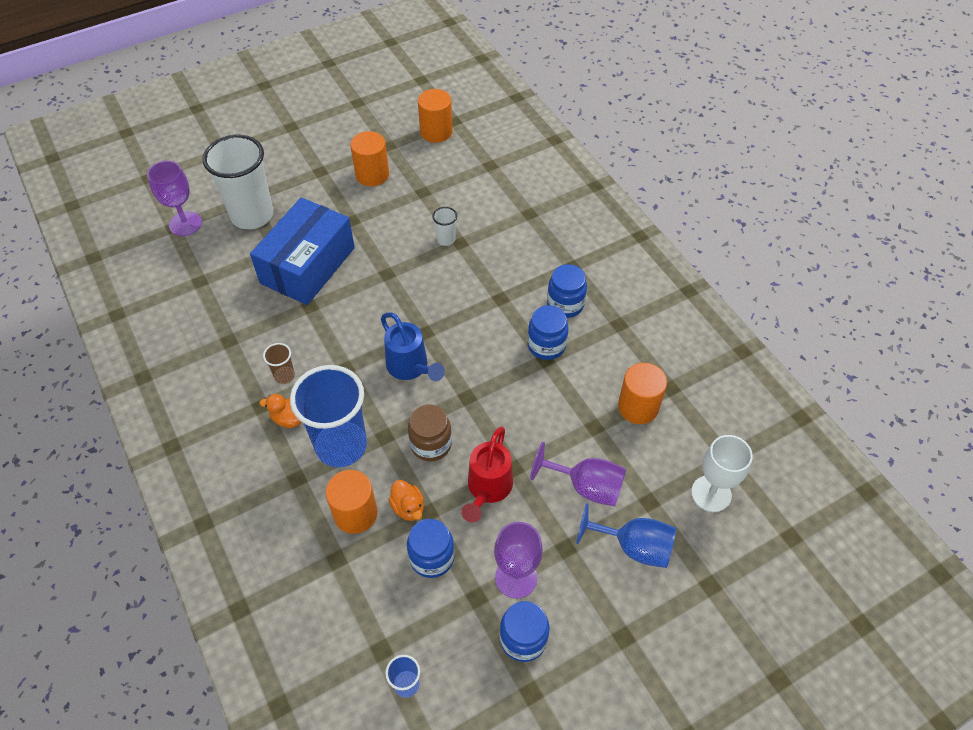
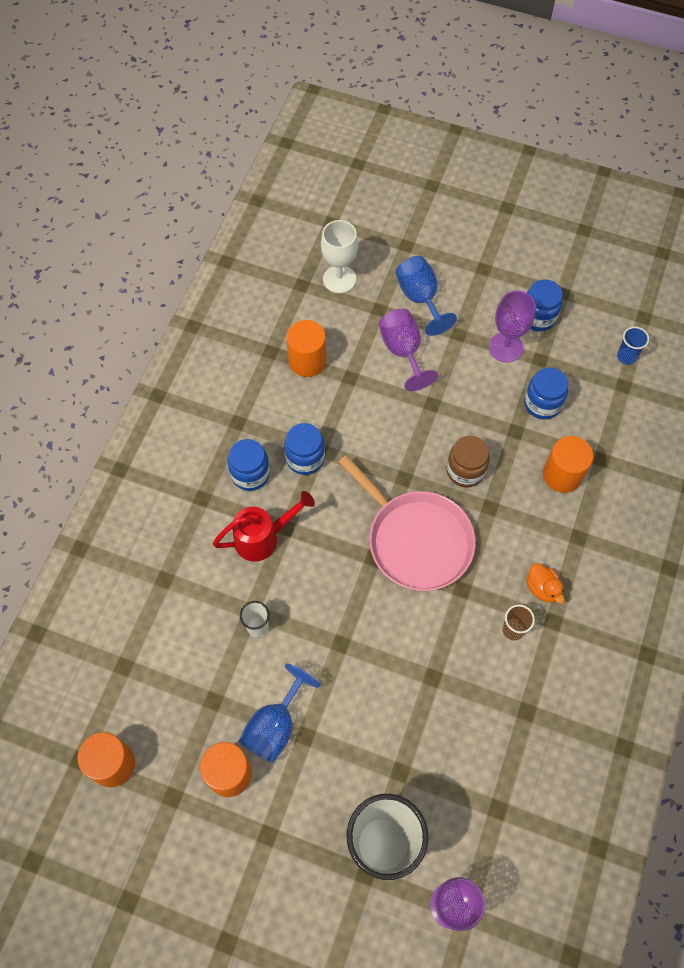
camera: 130 degrees left, 10 degrees up
blue box [250,198,355,305] -> none
blue cup [290,365,367,467] -> none
blue watering can [381,312,445,381] -> pink pan [338,455,476,591]
orange duck [388,480,424,521] -> none
red watering can [461,426,513,523] -> red watering can moved to [213,491,315,562]
none -> blue goblet [239,664,320,763]

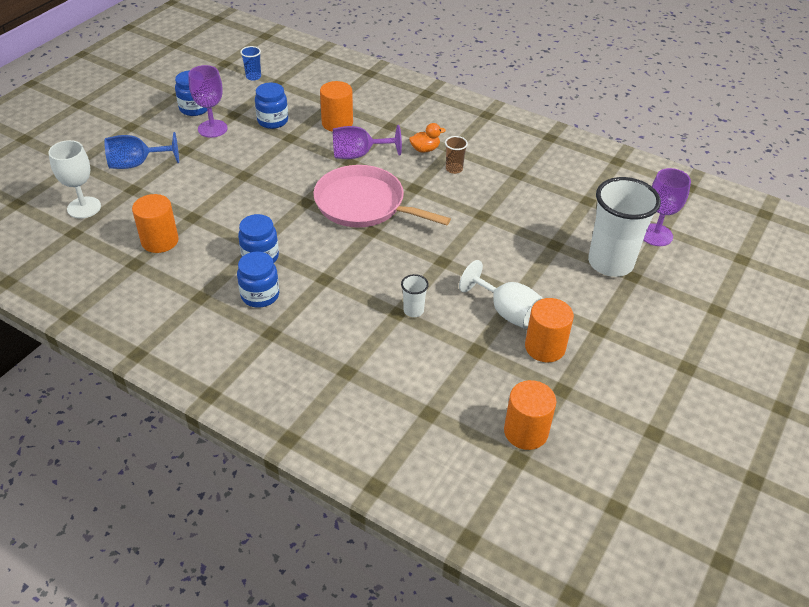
camera: 80 degrees left, 20 degrees down
red watering can [213,491,315,562] -> none
blue goblet [239,664,320,763] -> white goblet [459,260,544,329]
pink pan [338,455,476,591] -> pink pan turned 120 degrees counterclockwise [313,165,451,228]
purple goblet [379,308,438,391] -> purple goblet moved to [333,125,402,159]
brown jar [447,436,490,487] -> none

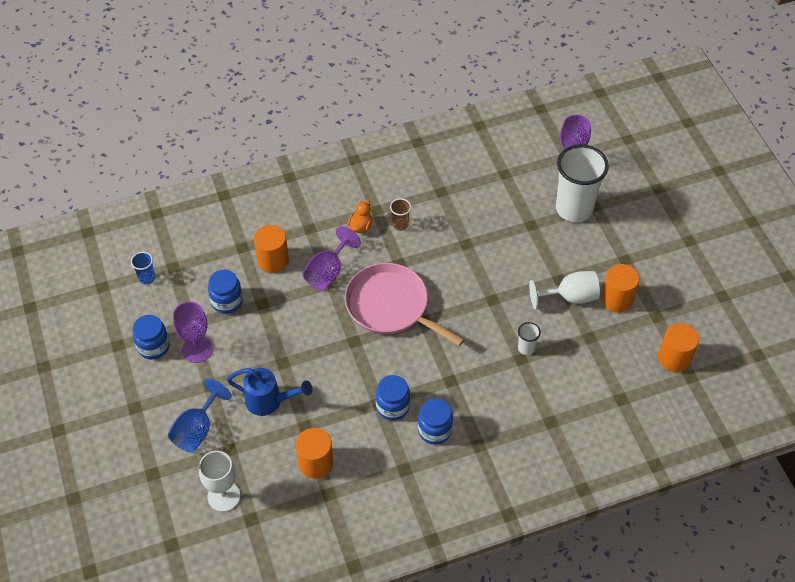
camera: 50 degrees left, 10 degrees up
pink pan [313,165,451,228] -> pink pan turned 60 degrees clockwise [345,263,464,346]
none -> blue watering can [227,368,312,416]

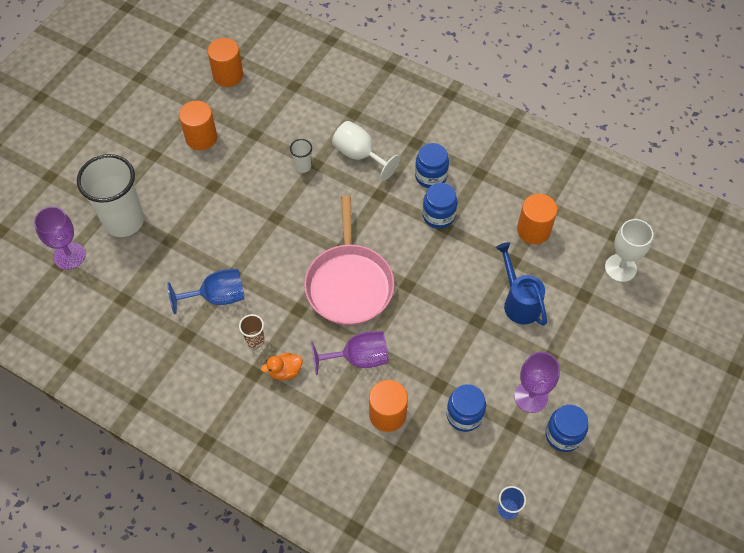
camera: 130 degrees left, 5 degrees up
blue goblet [168,379,232,452] -> blue goblet moved to [167,269,245,314]
white goblet [529,271,600,310] -> white goblet moved to [332,121,400,181]

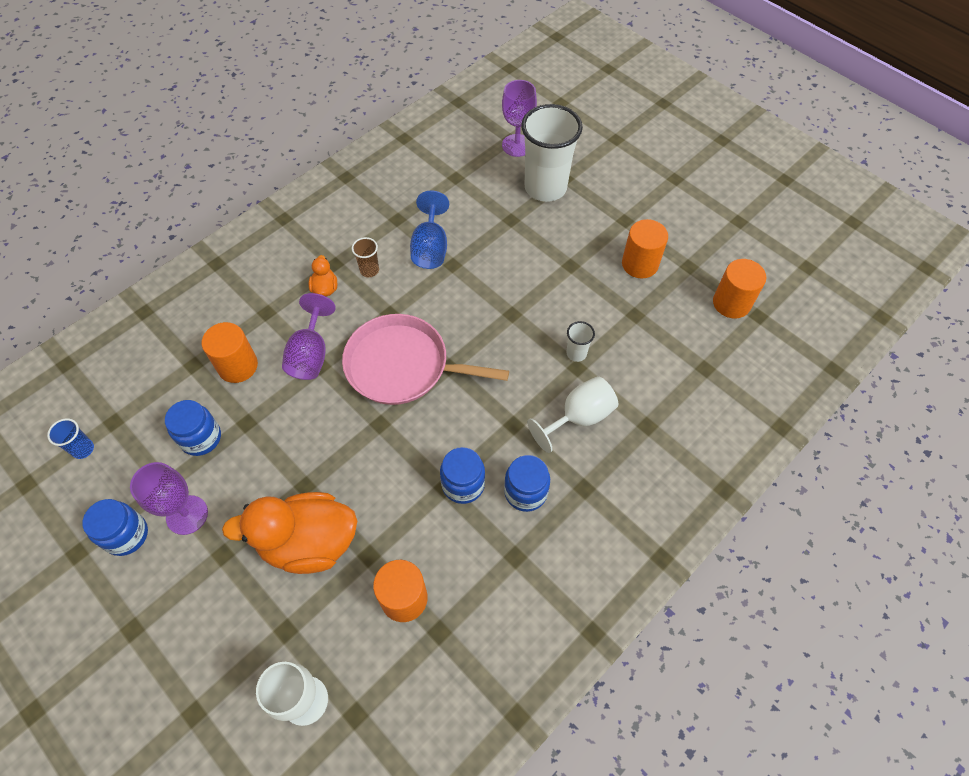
camera: 105 degrees right, 0 degrees up
blue watering can [495,242,547,326] -> orange duck [222,492,357,574]

